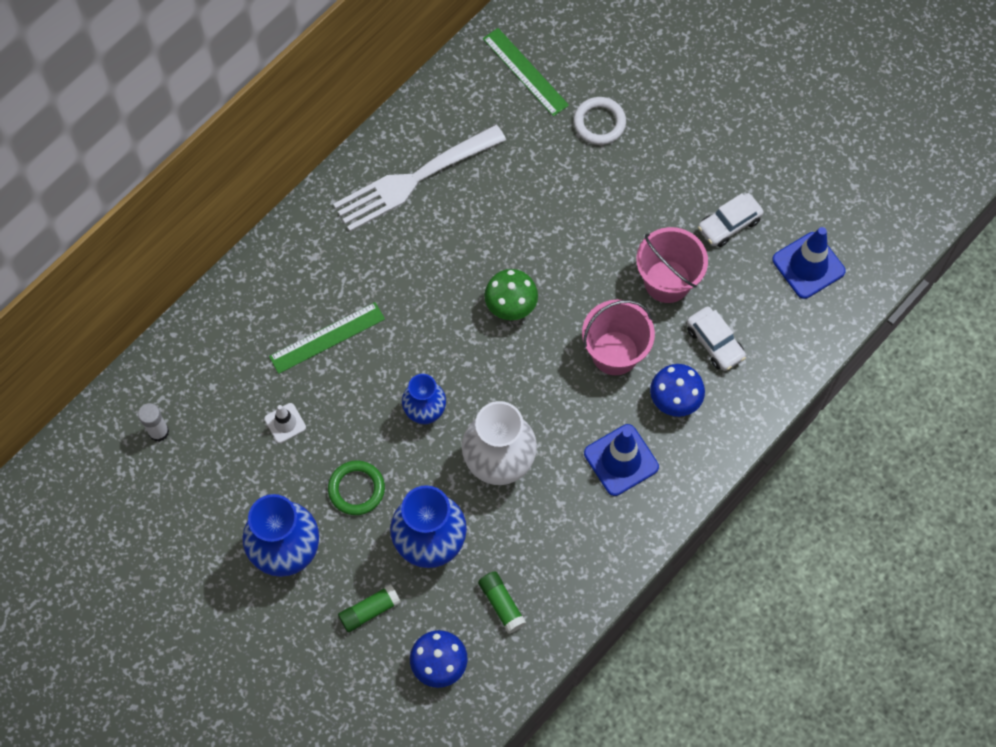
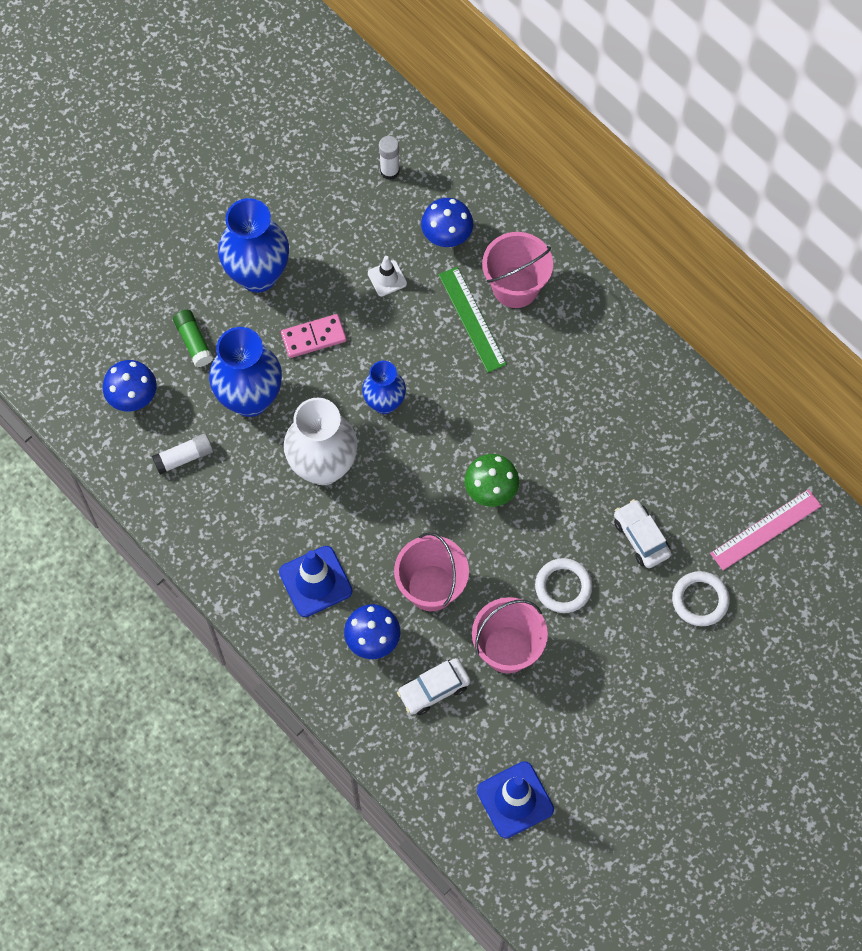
camera: 95 degrees right, 0 degrees up
green ring [328,460,385,515] -> pink domino [281,314,346,358]
white fork [333,124,506,232] -> none
green glue stick [478,571,526,634] -> white glue stick [152,434,213,475]
green ruler [483,28,569,117] -> pink ruler [710,489,821,570]
white car [698,193,764,247] -> white car moved to [614,499,671,568]
none -> blue mushroom [421,198,473,247]
none -> pink bucket [482,232,553,308]
none -> white ring [535,558,592,613]

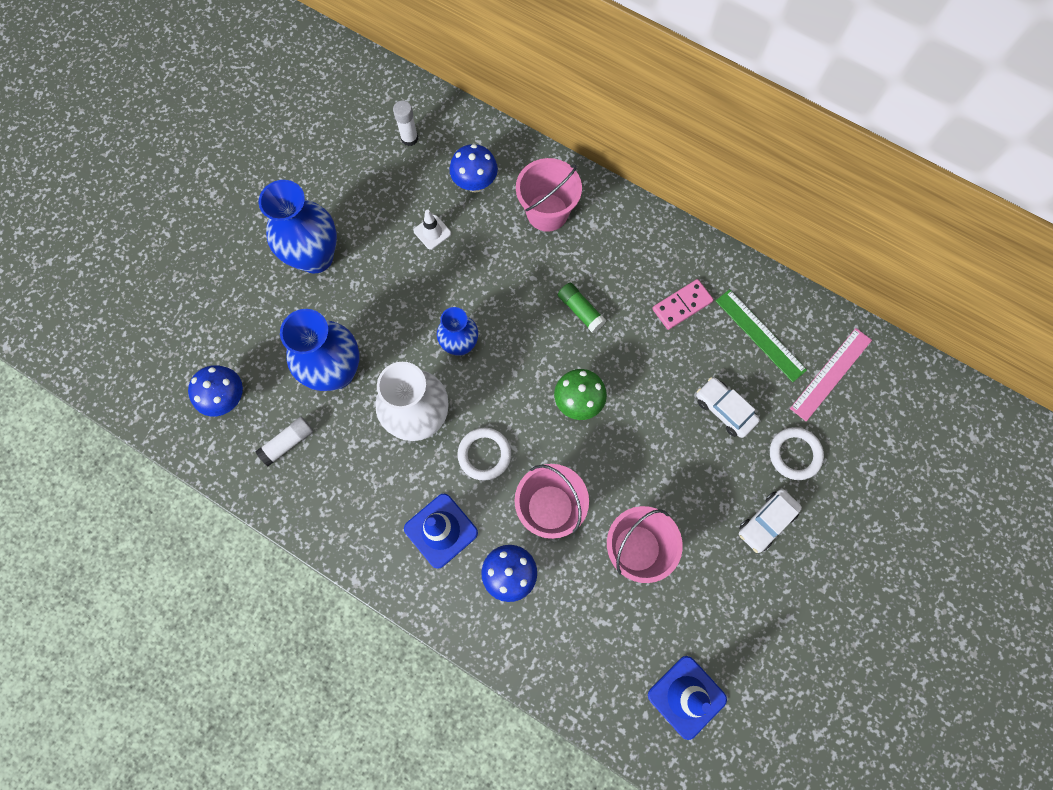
camera: 15 degrees left, 5 degrees up
green glue stick [173,310,213,367] -> green glue stick moved to [558,283,606,333]
pink domino [281,314,346,358] -> pink domino moved to [652,279,713,330]
white car [397,658,470,715] -> white car moved to [739,489,802,553]
green ruler [439,267,507,373] -> green ruler moved to [716,289,807,382]
white ring [535,558,592,613] -> white ring moved to [457,428,511,481]

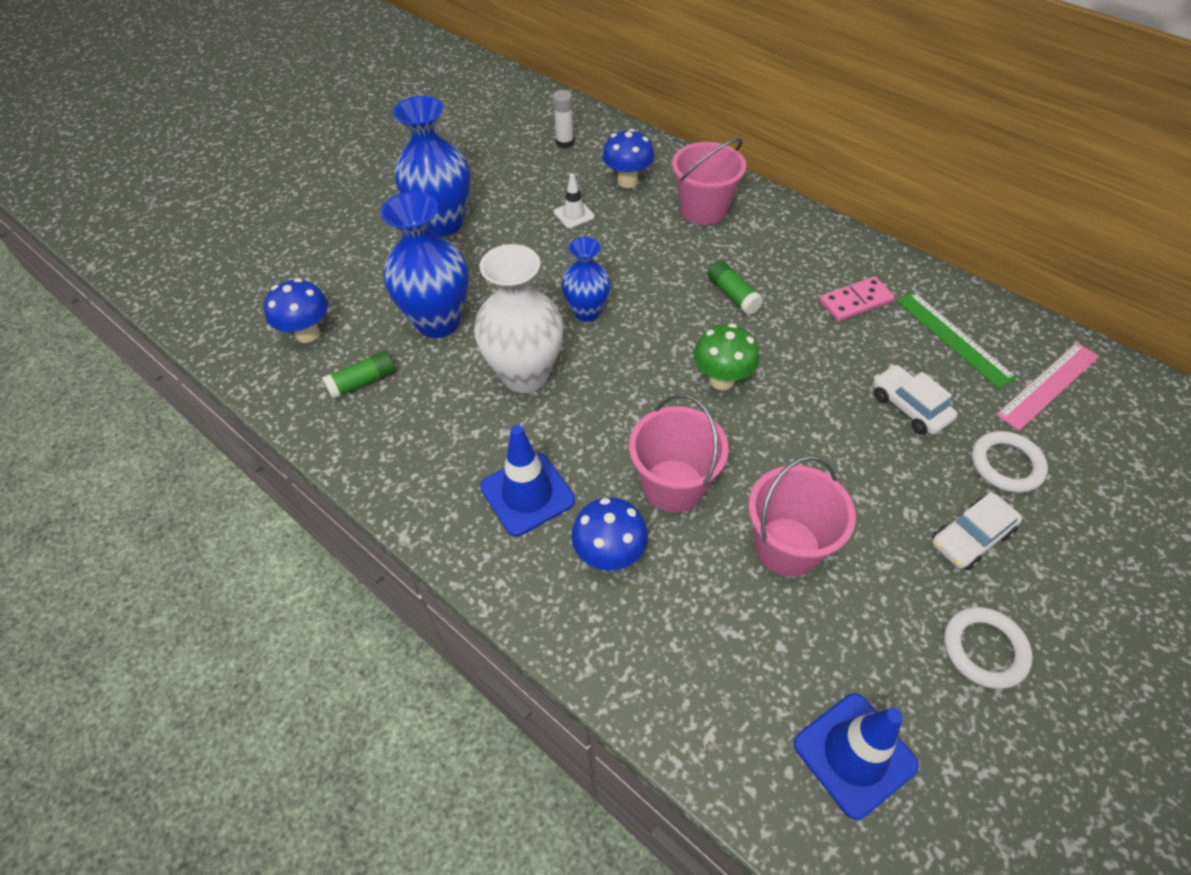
camera: 10 degrees right, 20 degrees down
white glue stick [255,417,313,466] -> green glue stick [322,350,396,399]
white ring [457,428,511,481] -> white ring moved to [944,607,1033,689]

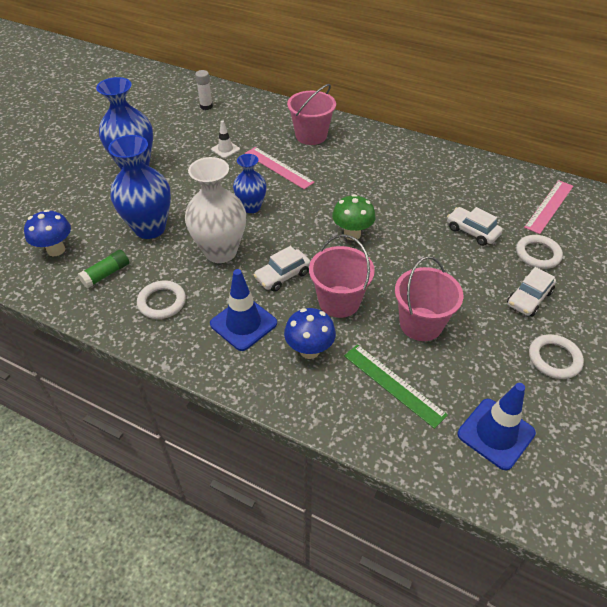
camera: 15 degrees left, 5 degrees down
blue mushroom [602,129,654,188] -> none
green glue stick [707,260,763,315] -> none
pink domino [819,276,894,322] -> none
green ruler [897,292,1016,388] -> green ruler moved to [344,344,448,429]
none -> white ring [137,280,186,319]
none -> pink ruler [245,147,315,189]
none -> white car [254,246,311,292]

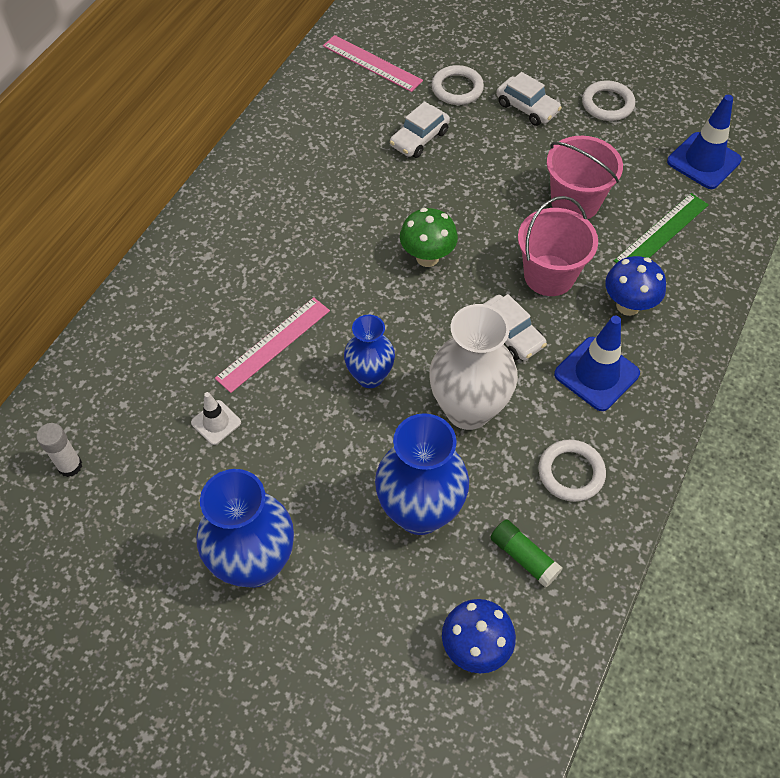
camera: 90 degrees left, 10 degrees up
pink bucket [287,84,336,145] -> none

